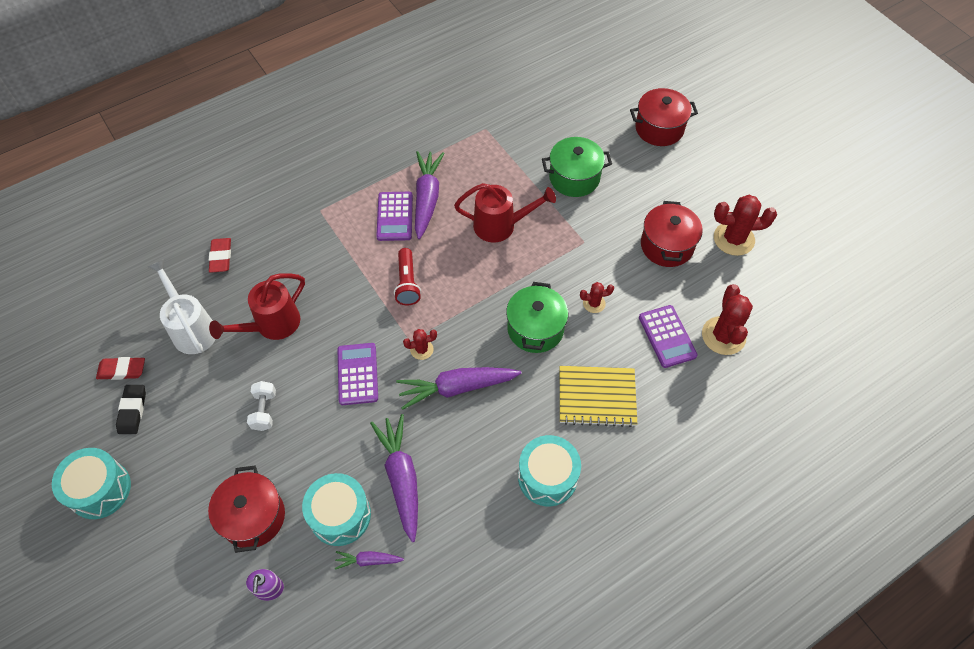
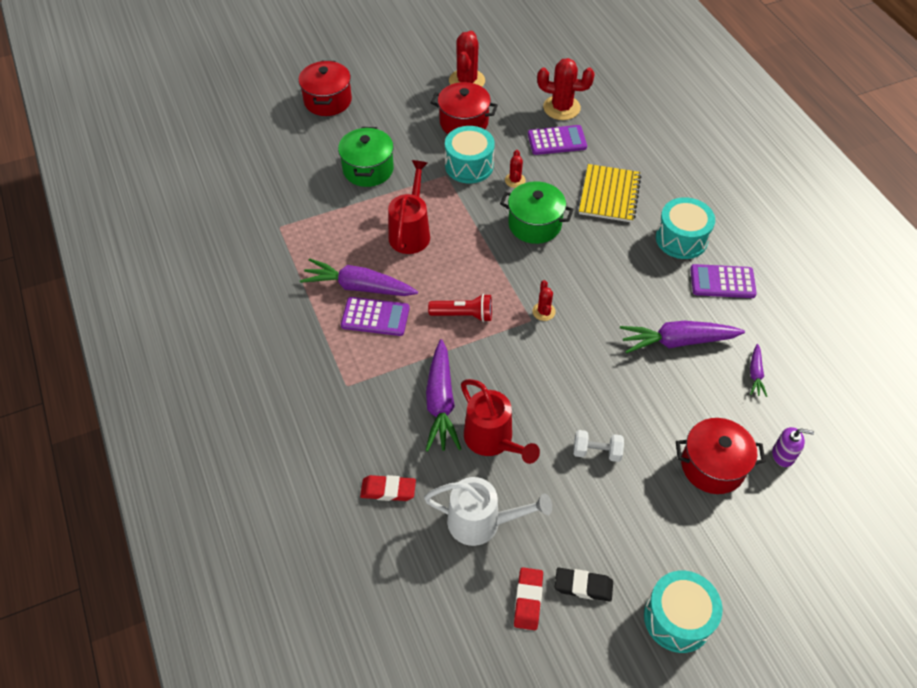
camera: 80 degrees left, 5 degrees down
white watering can [148,259,216,354] -> white watering can turned 150 degrees counterclockwise [424,477,552,546]
turquoise drum [302,473,371,546] -> turquoise drum moved to [445,126,495,183]
purple calculator [337,343,378,405] -> purple calculator moved to [690,264,757,298]
purple carrot [396,367,522,410] -> purple carrot moved to [426,339,461,451]

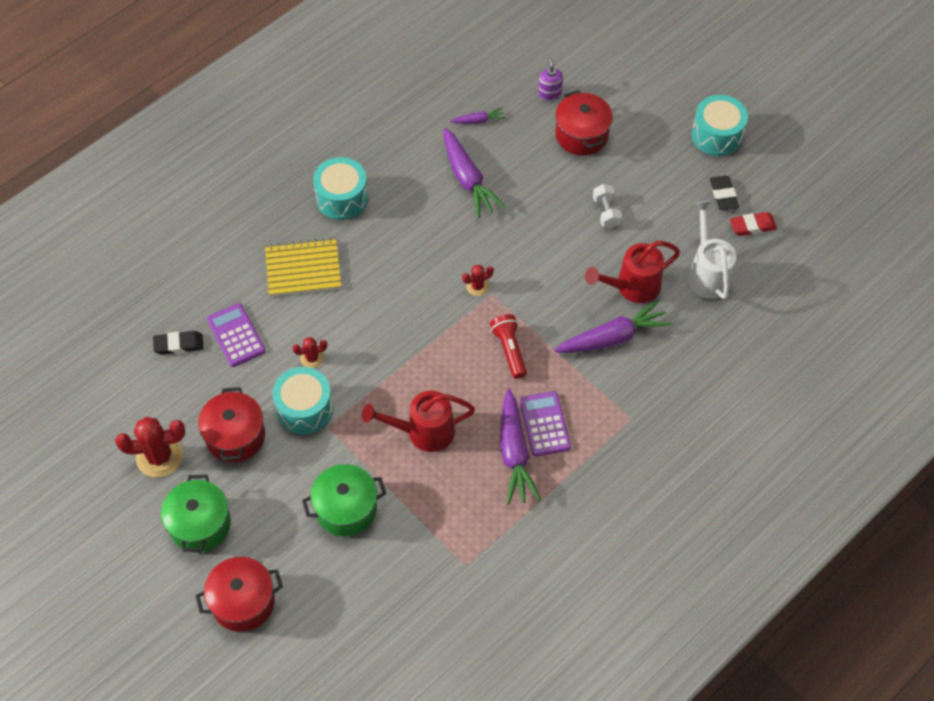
camera: 110 degrees left, 5 degrees up
red eraser [360,475,416,501] -> none
red watering can [461,379,540,464] -> red watering can turned 150 degrees counterclockwise [585,241,680,303]
green pot [500,181,574,244] -> green pot moved to [161,475,231,553]
red cactus [537,58,595,120] -> black eraser [153,331,204,355]
purple calculator [690,264,757,298] -> none

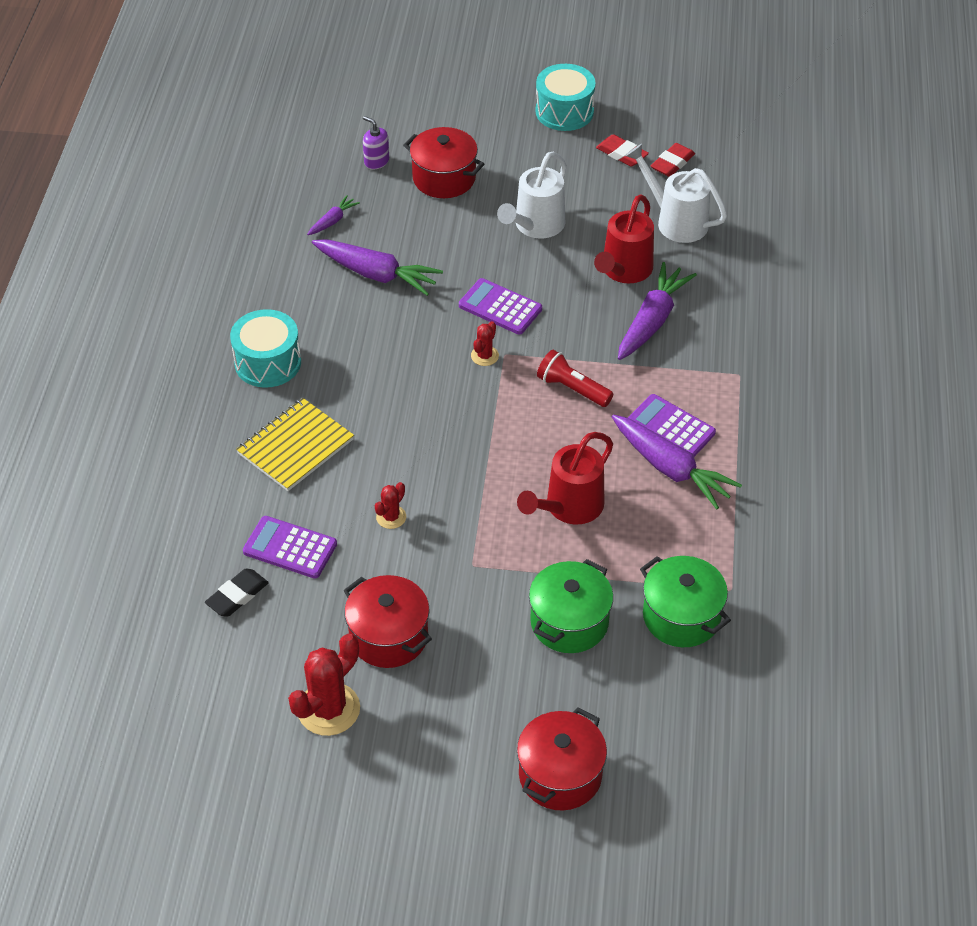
camera: 40 degrees left, 10 degrees down
green pot [161,475,231,553] -> green pot moved to [640,556,731,647]
turquoise drum [272,367,333,434] -> none
white dumbbell [593,184,622,228] -> white watering can [497,152,567,238]
black eraser [710,176,739,211] -> red eraser [596,134,649,167]
none -> purple calculator [459,278,542,335]

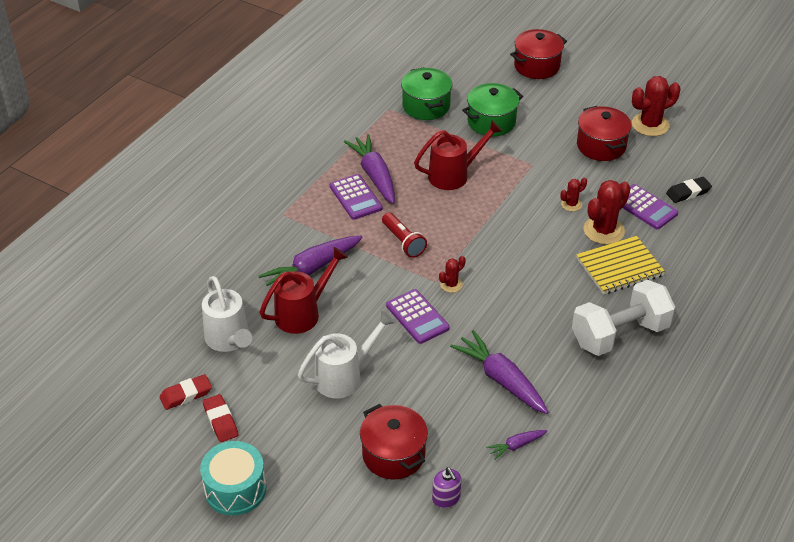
camera: 155 degrees left, 5 degrees down
turquoise drum [230,309,301,388] -> white dumbbell [572,280,675,356]
none -> red cactus [584,180,631,245]

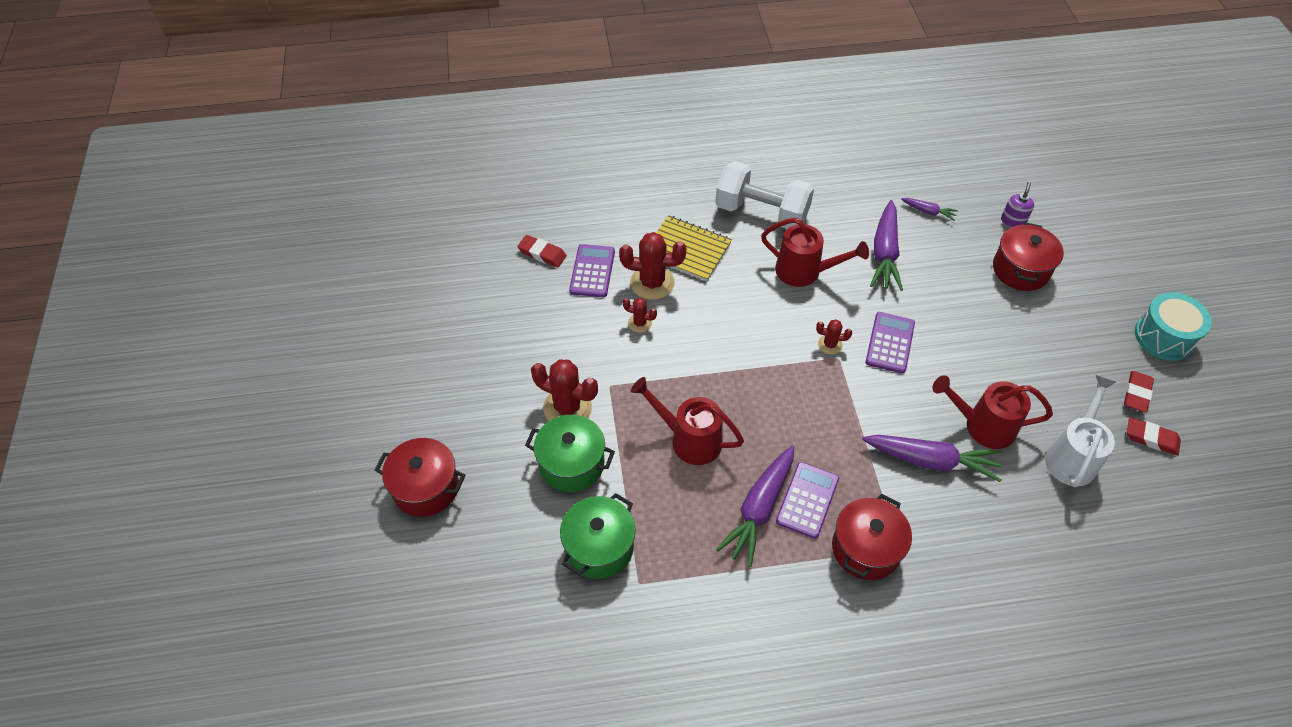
camera: 130 degrees left, 10 degrees up
white watering can [298,311,396,399] -> none
red flashlight [382,213,427,258] -> none
red pot [577,106,632,161] -> red pot moved to [832,494,912,580]
red cactus [632,76,681,136] -> red cactus moved to [531,359,598,421]
black eraser [666,177,712,203] -> red eraser [517,235,567,267]
none -> red watering can [761,218,869,287]

